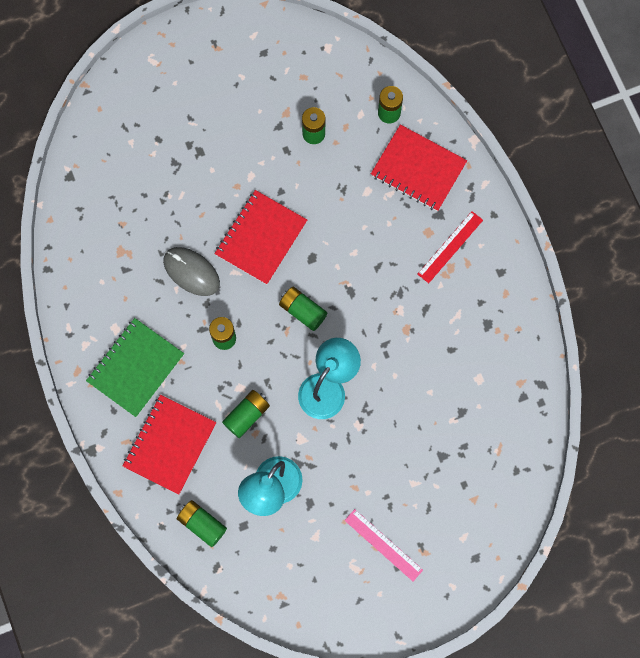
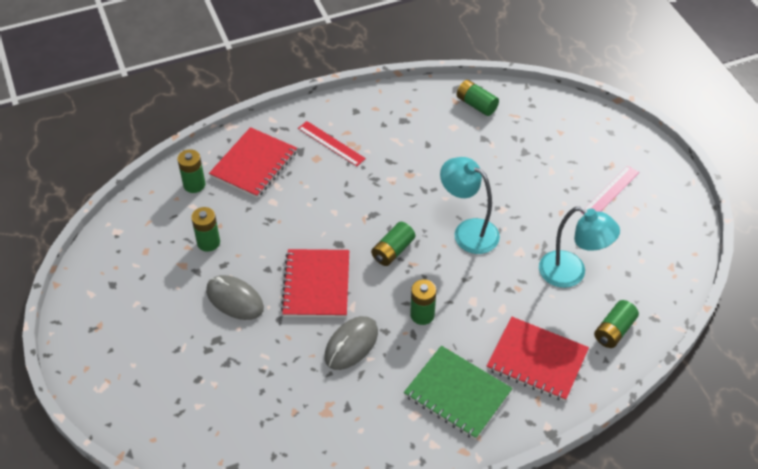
camera: 90 degrees left, 25 degrees down
red notebook [214,190,307,285] -> red notebook turned 60 degrees clockwise [281,249,349,318]
green battery [222,390,270,438] -> green battery moved to [457,80,499,116]
none -> grey mouse [206,275,264,320]

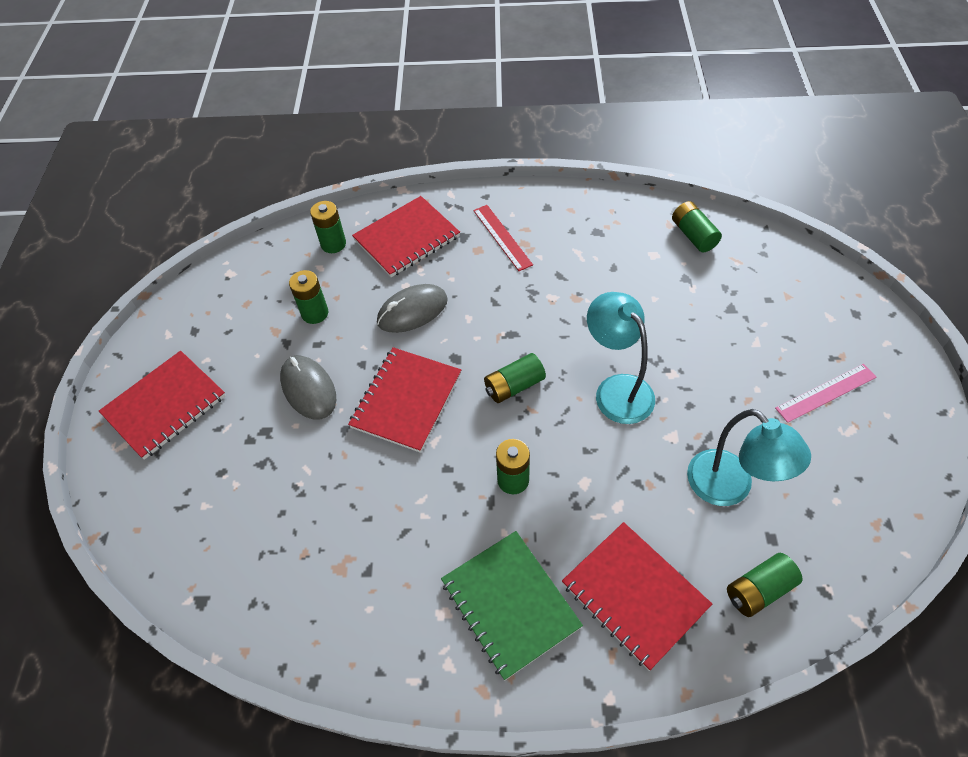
camera: 25 degrees right, 5 degrees up
grey mouse [324,316,378,370] -> grey mouse moved to [377,284,448,333]
none -> red notebook [99,351,226,460]

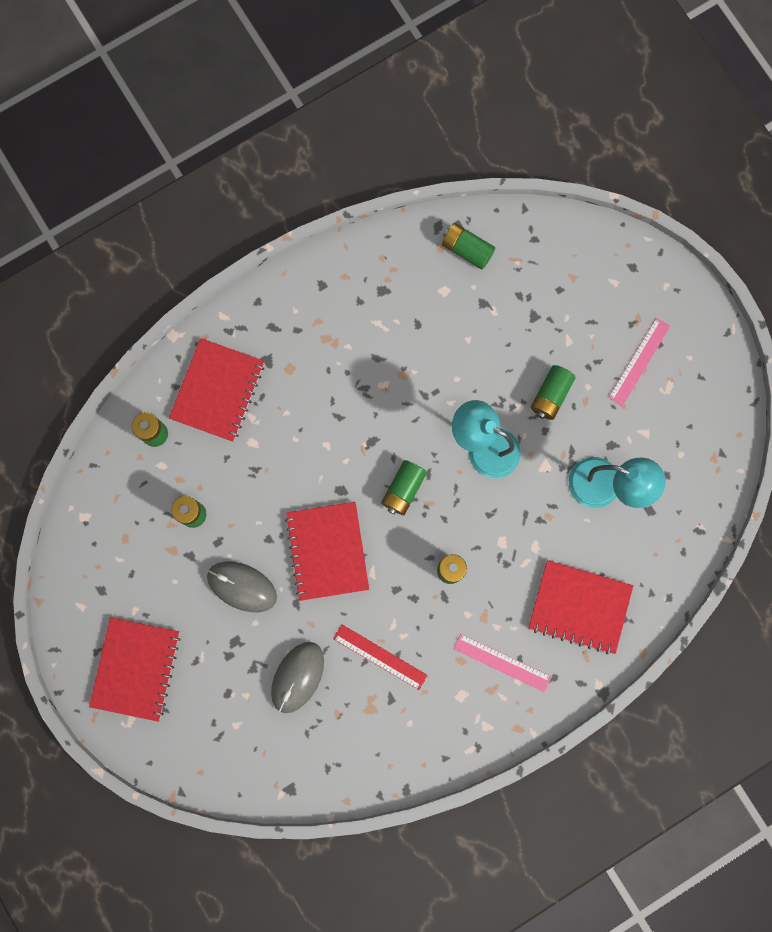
camera: 35 degrees left, 25 degrees up
grey mouse [377,284,448,333] -> grey mouse moved to [271,642,324,713]
green notebook [441,531,583,680] -> pink ruler [454,634,551,692]
red ruler [473,205,533,271] -> red ruler moved to [333,624,428,690]
green battery [727,553,803,617] -> green battery moved to [530,365,576,420]

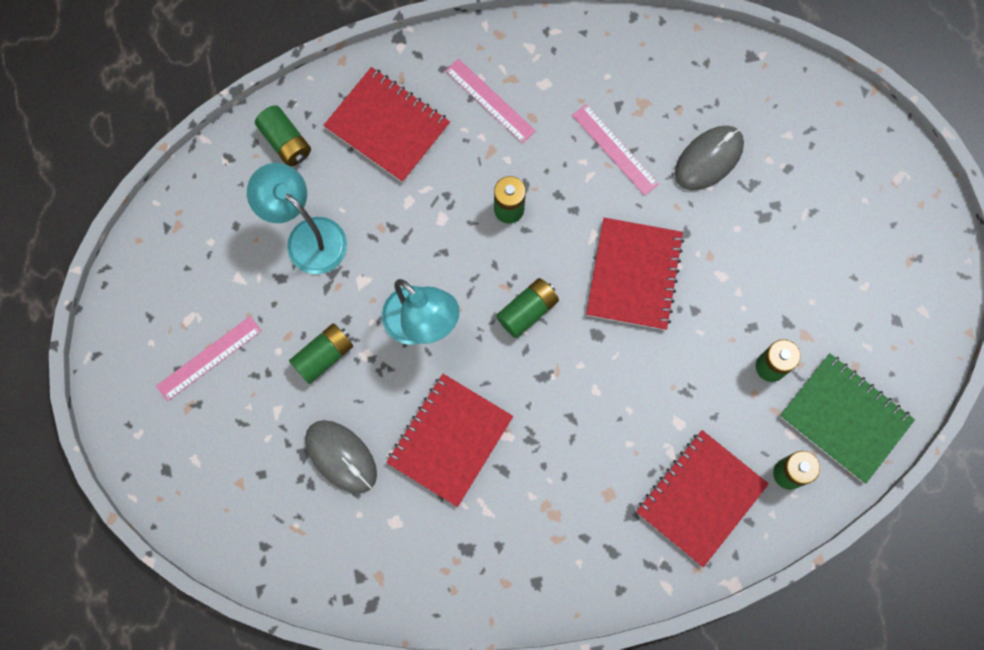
camera: 160 degrees left, 5 degrees down
red notebook [89,617,181,722] -> red notebook moved to [386,374,513,507]
grey mouse [207,561,277,612] -> grey mouse moved to [305,420,377,493]
red ruler [333,624,428,690] -> pink ruler [572,104,659,196]
green battery [442,223,495,270] -> green battery moved to [255,105,311,166]
none -> green notebook [780,353,915,484]

